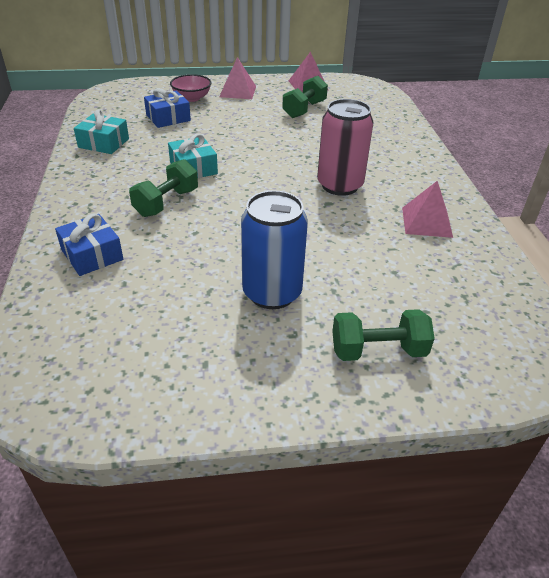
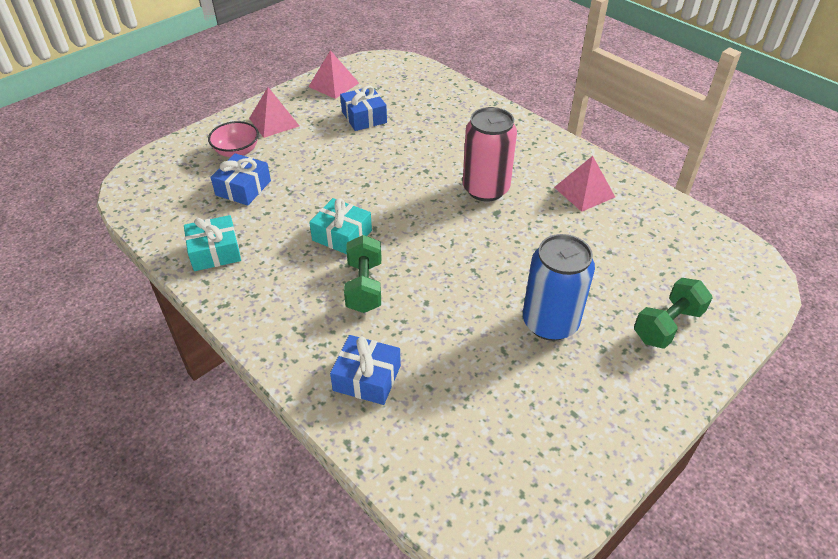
camera: 35 degrees left, 5 degrees up
green dumbbell [282,76,328,118] -> blue gift [340,85,387,131]

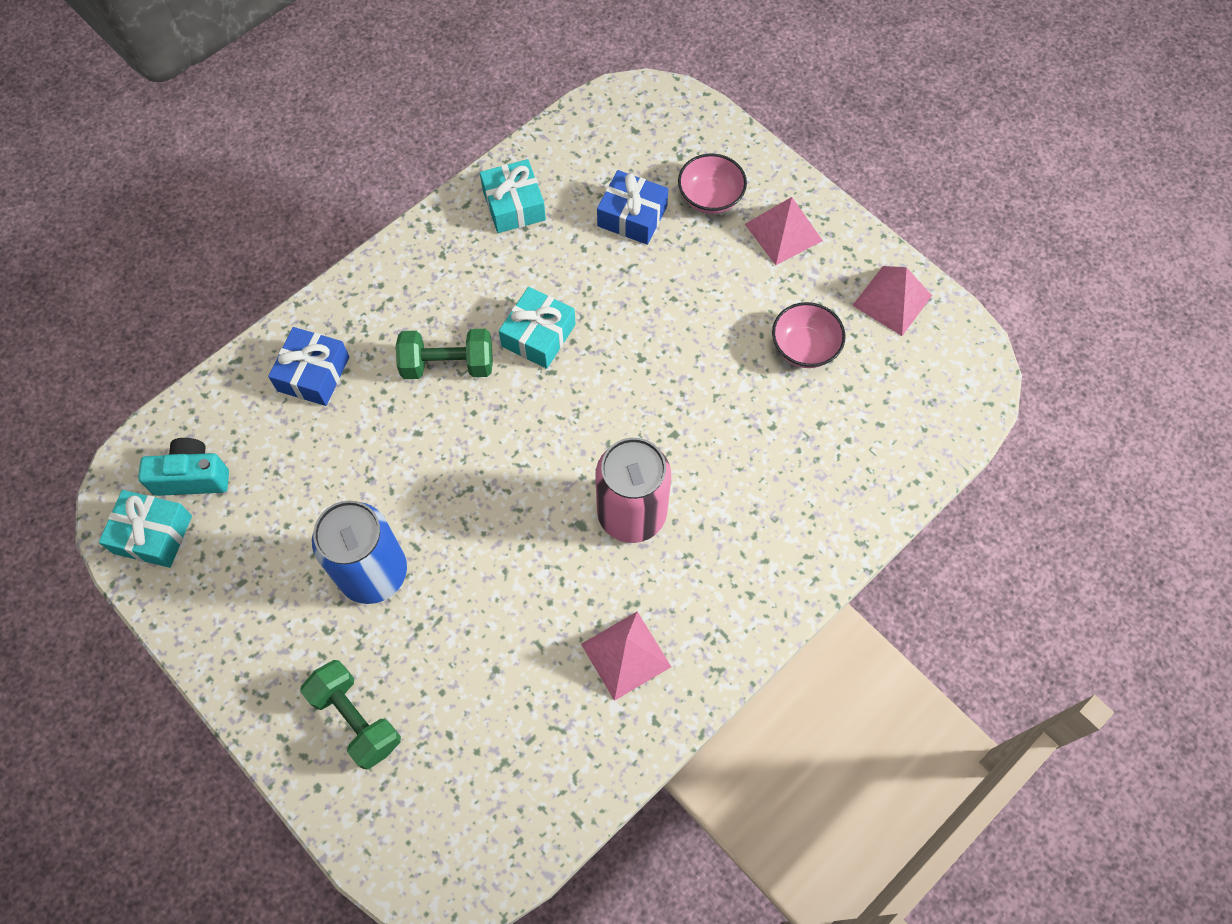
camera: 90 degrees right, 20 degrees up
blue gift [340,85,387,131] -> pink bowl [772,302,846,368]
none -> turquoise gift [99,490,192,568]
none -> turquoise camera [138,438,229,496]

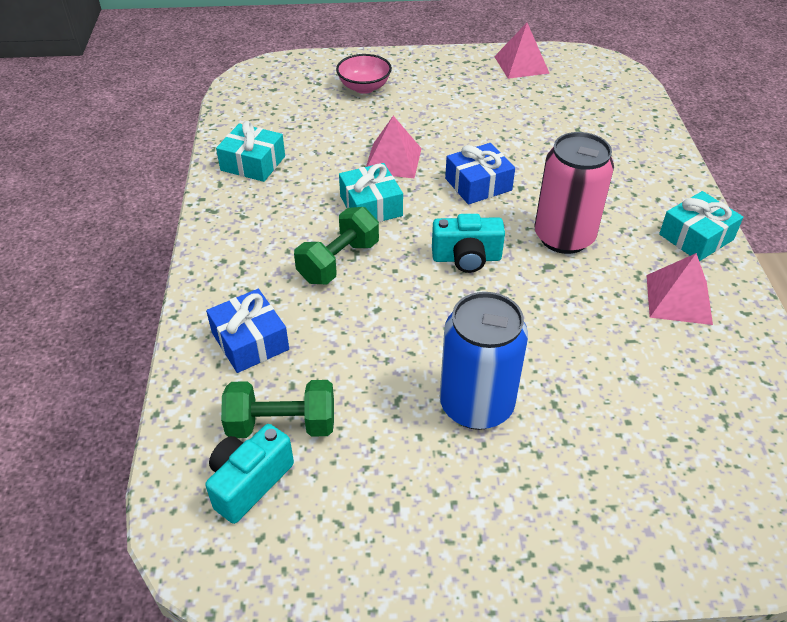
camera: 50 degrees left, 20 degrees down
turquoise gift [99,490,192,568] -> turquoise gift moved to [659,191,743,261]
green dumbbell [300,660,401,770] -> green dumbbell moved to [221,380,334,438]
blue gift [597,170,668,245] -> blue gift moved to [445,143,515,205]
pink pyramid [745,197,823,265] -> pink pyramid moved to [366,116,422,178]
pink bowl [772,302,846,368] -> none
none -> turquoise camera [432,214,505,273]

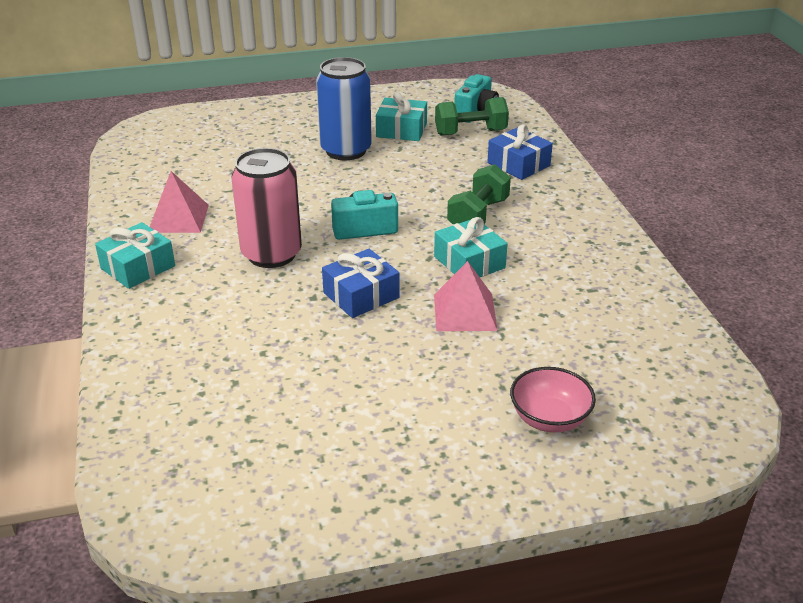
camera: 170 degrees right, 10 degrees down
turquoise gift [216,121,285,182] -> turquoise gift moved to [376,92,427,141]
pink pyramid [494,23,549,79] -> none

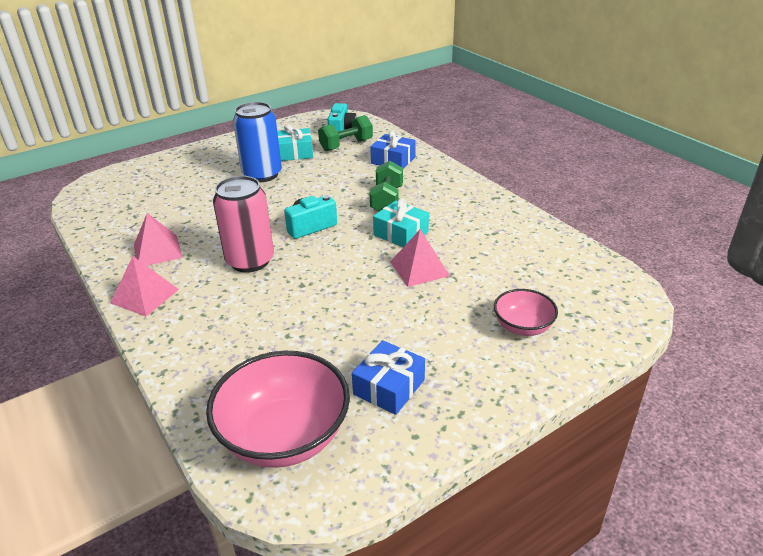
camera: 20 degrees left, 0 degrees up
turquoise gift [95,222,175,289] -> pink pyramid [110,256,179,317]
blue gift [322,249,400,318] -> blue gift moved to [352,340,425,415]
none -> pink bowl [206,351,350,468]

